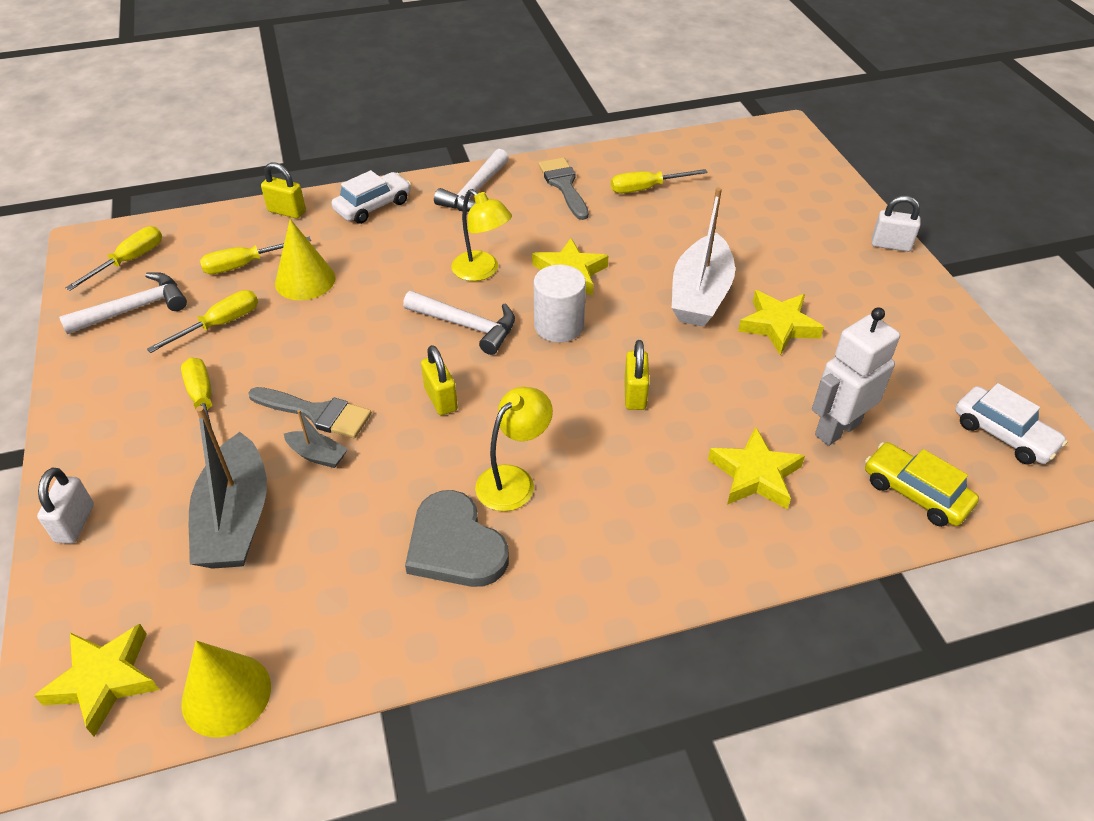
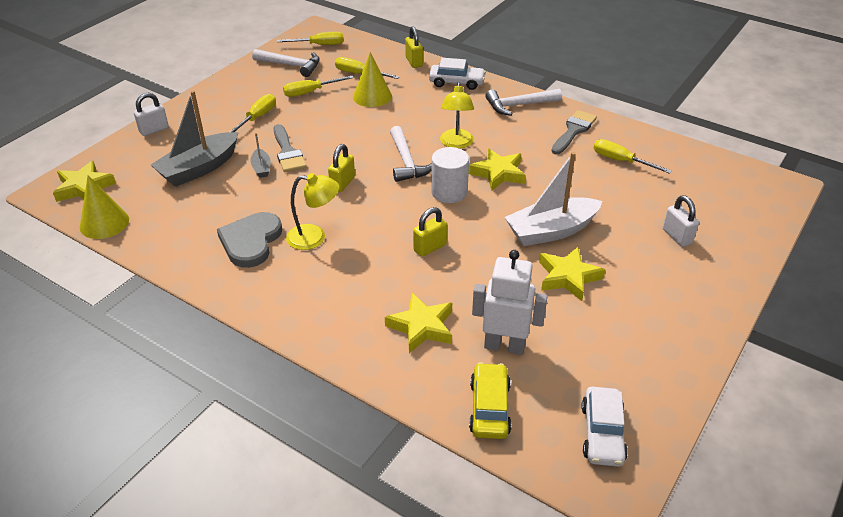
camera: 50 degrees right, 5 degrees down
yellow screwdriver [147,290,258,353] -> yellow screwdriver turned 150 degrees clockwise [283,76,354,97]
white padlock [872,196,920,252] -> white padlock moved to [663,195,699,247]

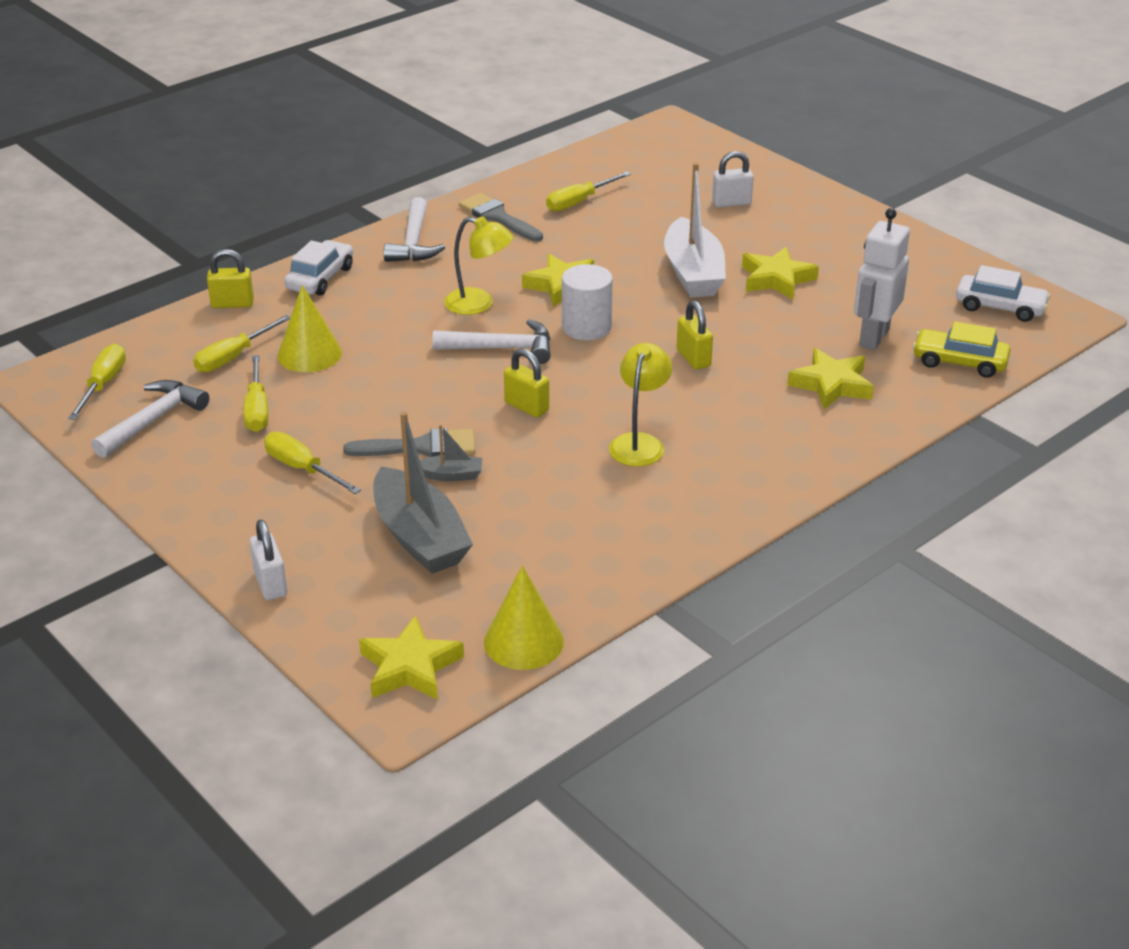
camera: 75 degrees left, 5 degrees down
grey heart [217,212,282,268] -> none

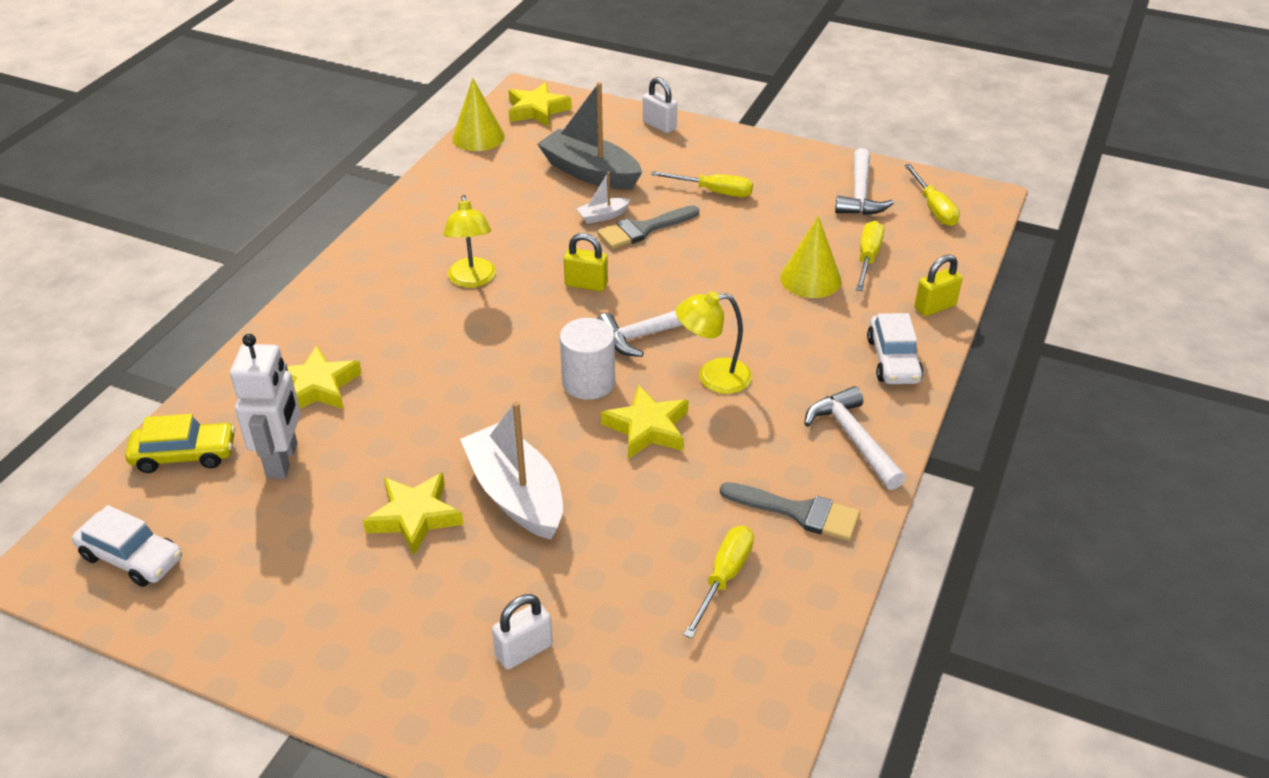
camera: 155 degrees right, 5 degrees up
yellow screwdriver [243,355,268,432] -> none
grey boat [420,425,482,481] -> white boat [577,172,630,224]
yellow padlock [677,300,713,370] -> none
white car [956,265,1051,322] -> white car turned 150 degrees counterclockwise [72,505,182,587]

